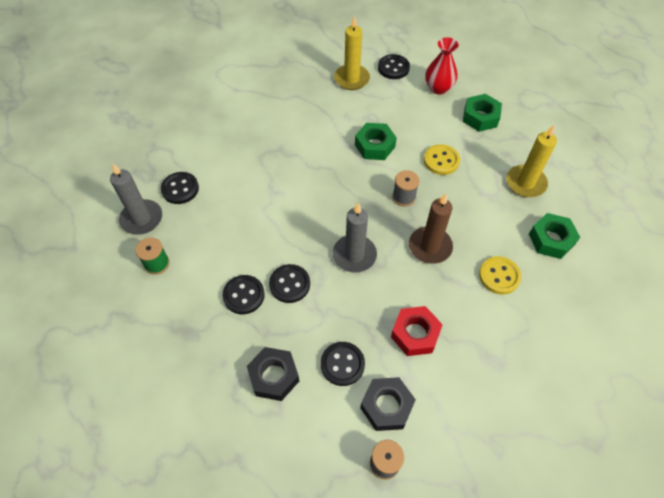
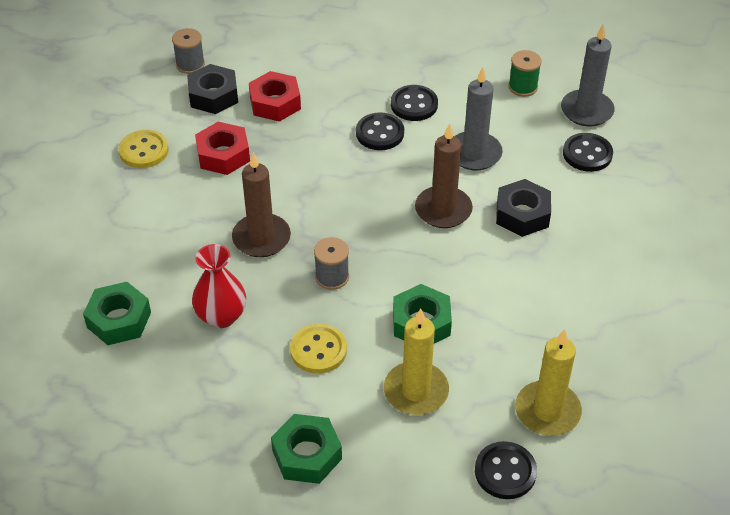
camera: 145 degrees right, 10 degrees down
black nut [247,347,299,401] -> black nut moved to [496,179,551,237]
black button [321,342,365,386] -> red nut [249,71,301,122]
grey candle [333,203,377,273] -> grey candle moved to [455,67,503,170]
red vase [425,37,459,94] -> red vase moved to [192,244,246,328]
yellow button [479,256,521,295] -> yellow button moved to [118,130,169,168]
yellow candle [507,124,557,197] -> yellow candle moved to [384,309,449,415]
none -> brown candle [415,124,473,228]

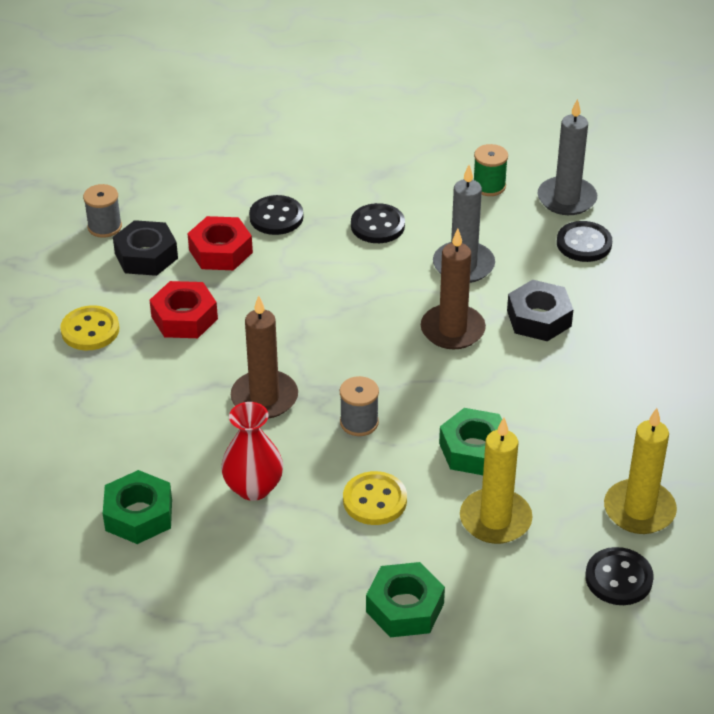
camera: 15 degrees left, 5 degrees down
black button [356,112,404,150] -> black button moved to [249,195,303,235]

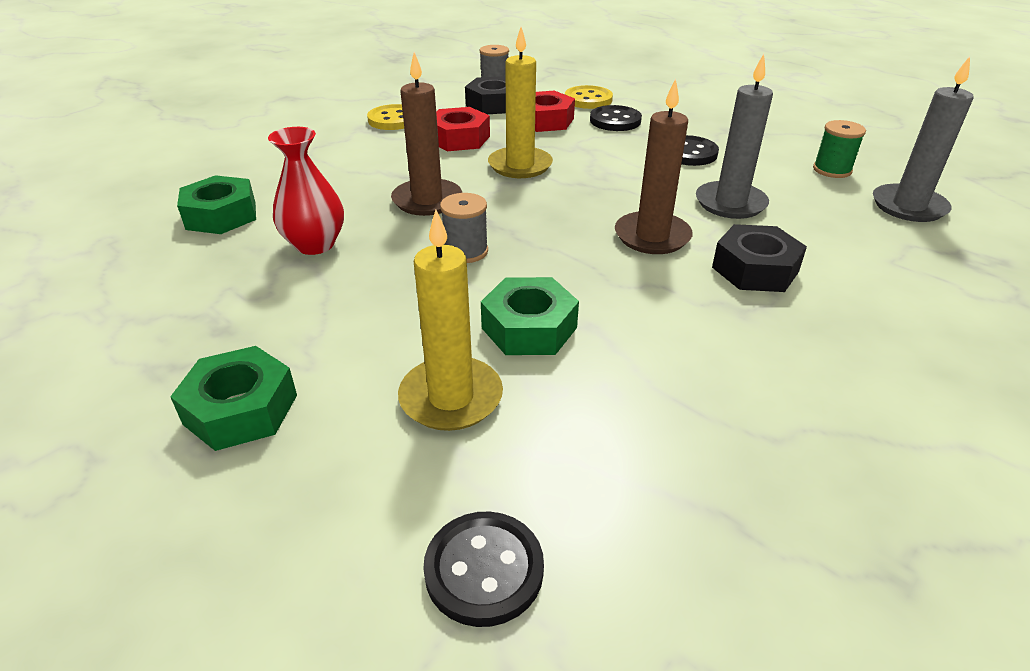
camera: 45 degrees right, 5 degrees down
yellow button [343,471,407,525] -> yellow button moved to [565,85,613,109]
black button [557,221,612,262] -> none
yellow candle [604,408,677,534] -> yellow candle moved to [488,27,553,178]

